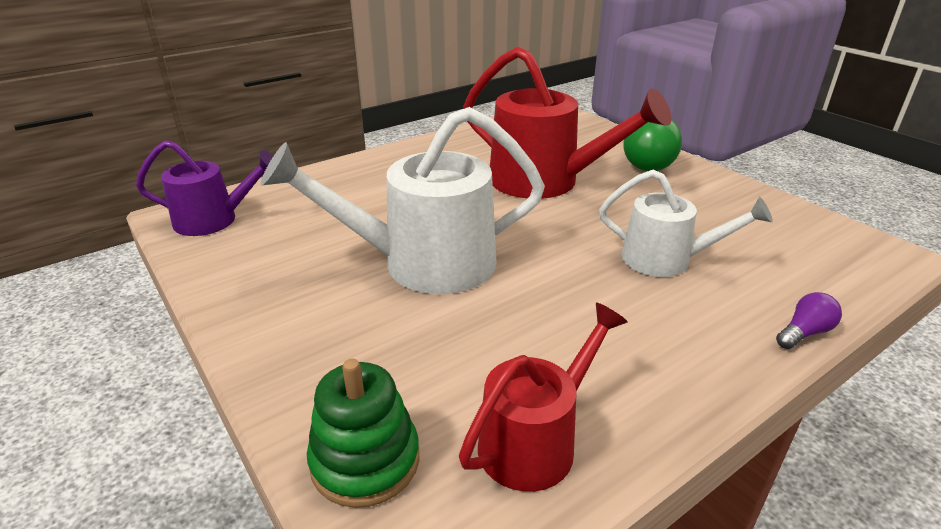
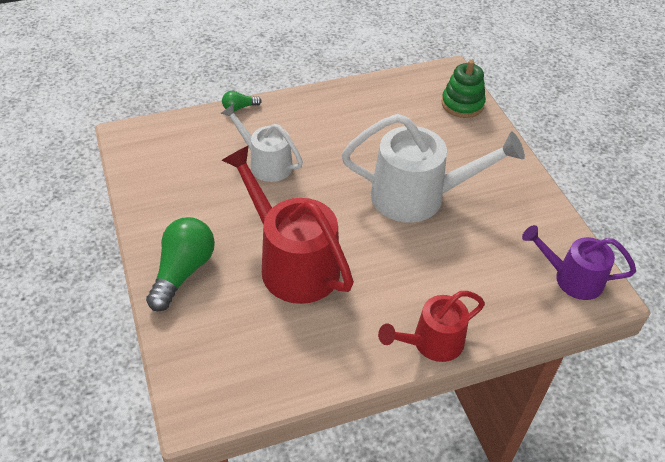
camera: 165 degrees left, 15 degrees up
red watering can [459,303,628,492] -> red watering can moved to [378,291,485,362]
purple light bulb [776,292,842,349] -> green light bulb [222,91,262,111]

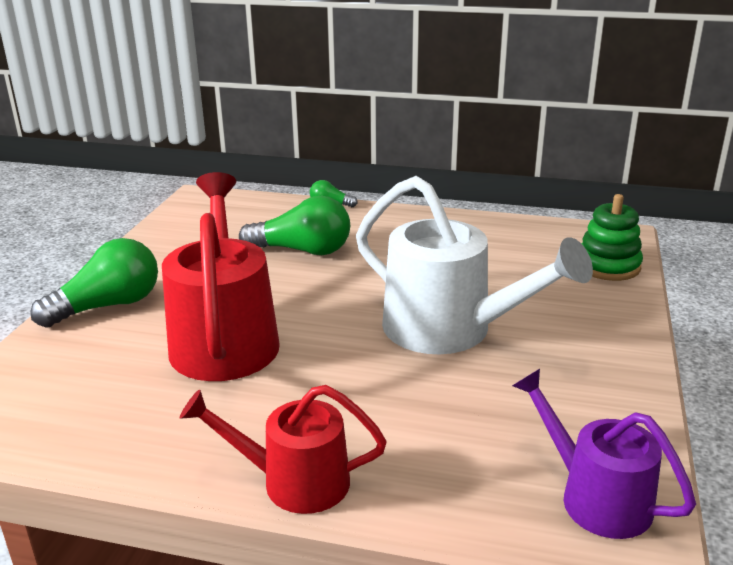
camera: 35 degrees right, 20 degrees down
white watering can [220,103,303,182] -> green light bulb [239,196,350,255]

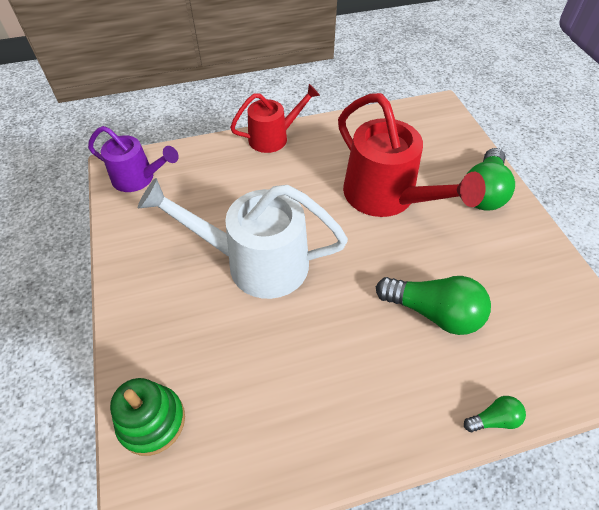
camera: 150 degrees right, 25 degrees up
green light bulb [239,196,350,255] -> green light bulb turned 135 degrees counterclockwise [376,276,491,335]

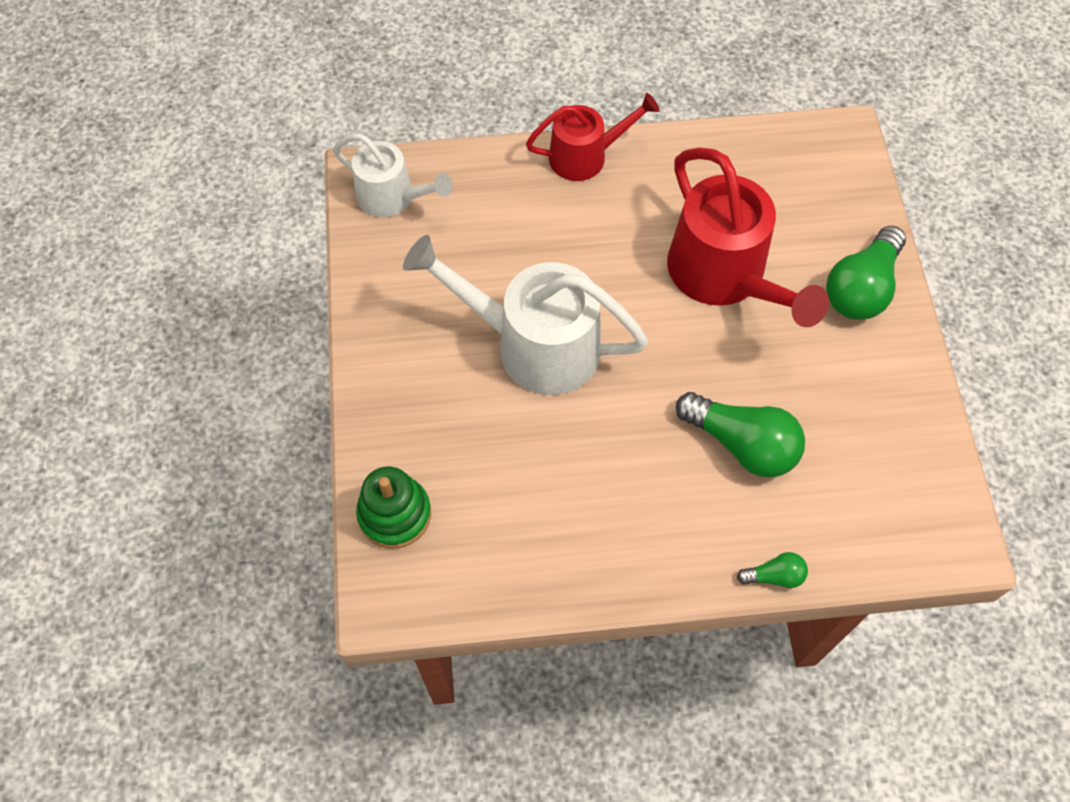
camera: 10 degrees right, 10 degrees up
purple watering can [88,126,179,192] -> white watering can [333,134,453,218]

